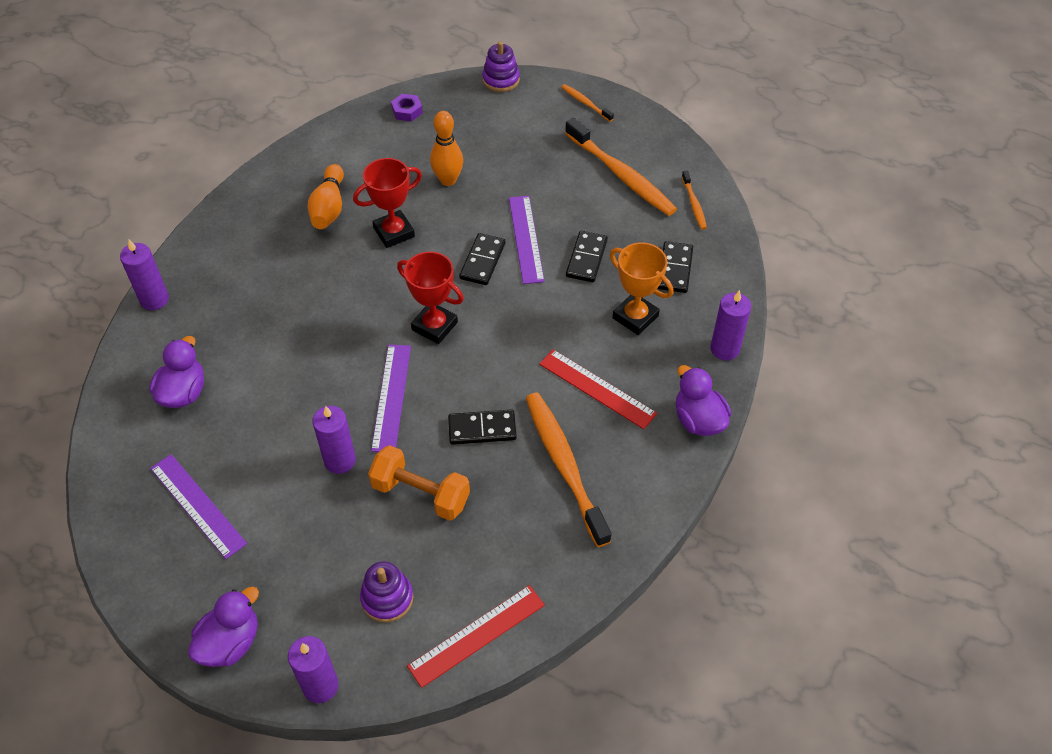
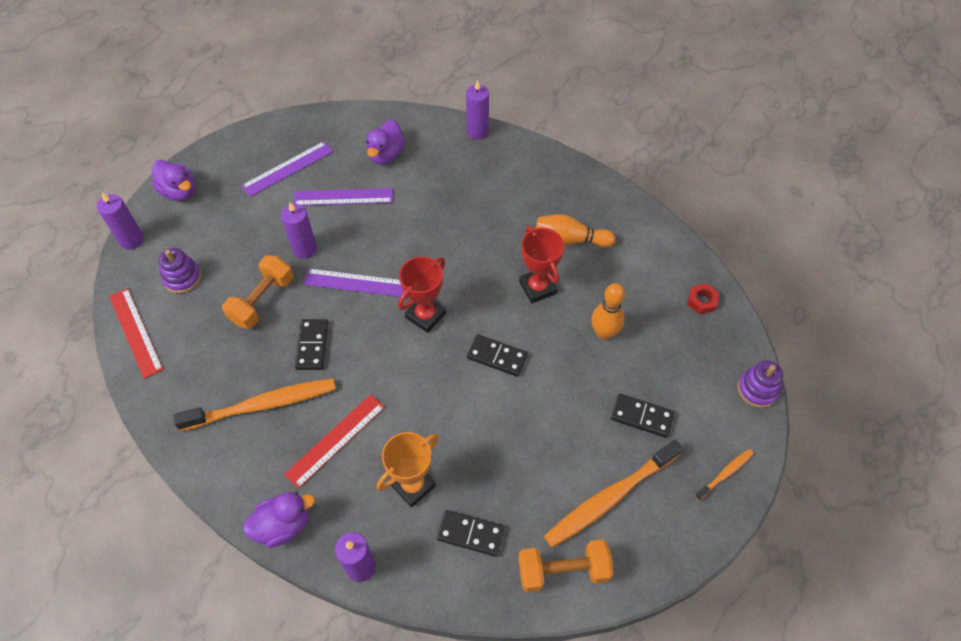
camera: 95 degrees right, 5 degrees up
purple duck [149,336,204,408] -> purple duck turned 90 degrees clockwise [366,120,405,164]
purple nut [391,94,423,121] -> red nut [687,283,719,314]
purple ruler [509,196,545,284] -> purple ruler moved to [294,188,393,206]
black domino [566,231,608,282] -> black domino moved to [611,394,675,438]
orange toothbrush [682,171,707,230] -> orange dumbbell [518,539,614,593]

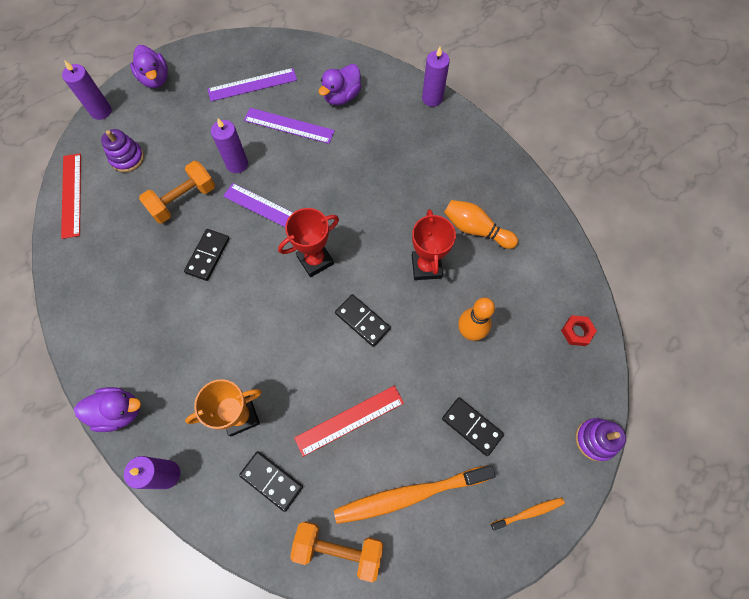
camera: 20 degrees right, 10 degrees up
orange toothbrush [173,378,336,431] -> none
red ruler [284,394,385,489] -> red ruler moved to [294,385,404,457]

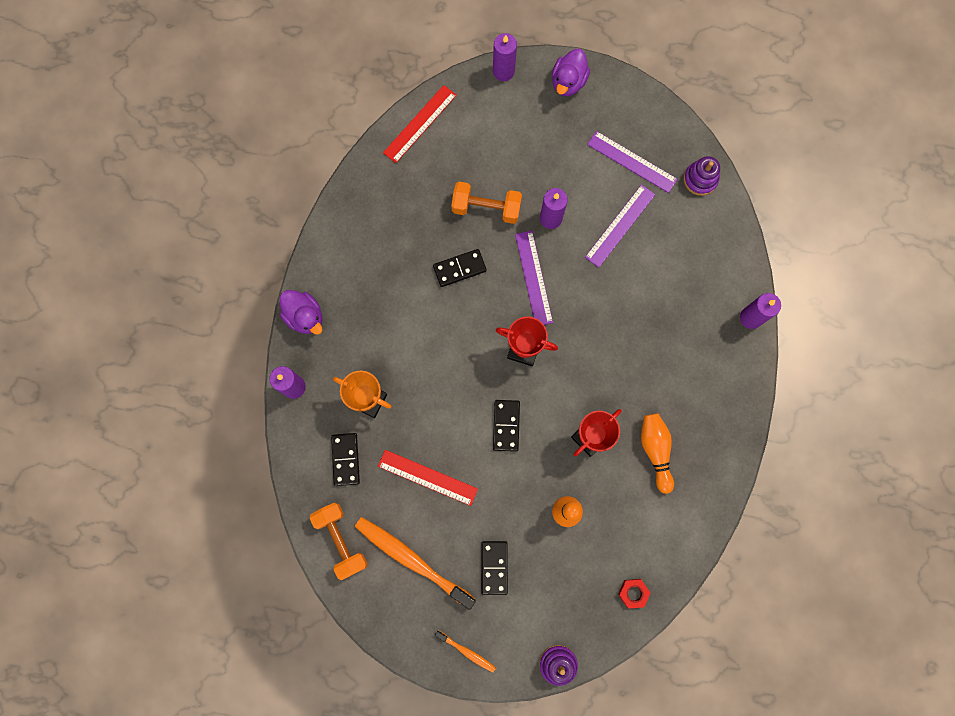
camera: 50 degrees right, 10 degrees up
purple stacking toy [101,129,144,172] -> purple stacking toy moved to [684,156,720,196]
purple ruler [244,108,335,144] -> purple ruler turned 60 degrees clockwise [585,184,655,268]
purple duck [318,64,362,105] -> none

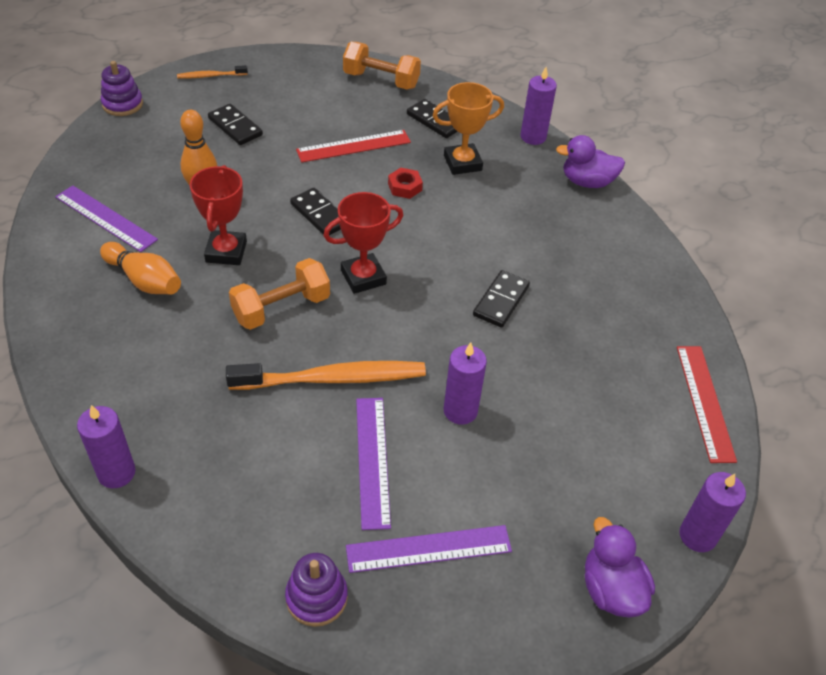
camera: 135 degrees right, 30 degrees down
orange toothbrush [355,517,476,610] -> orange toothbrush moved to [226,361,426,390]
orange dumbbell [451,182,522,224] -> orange dumbbell moved to [229,258,330,330]
purple ruler [515,231,553,325] -> purple ruler moved to [55,185,158,252]
red nut [618,579,650,609] -> red nut moved to [388,168,423,199]

